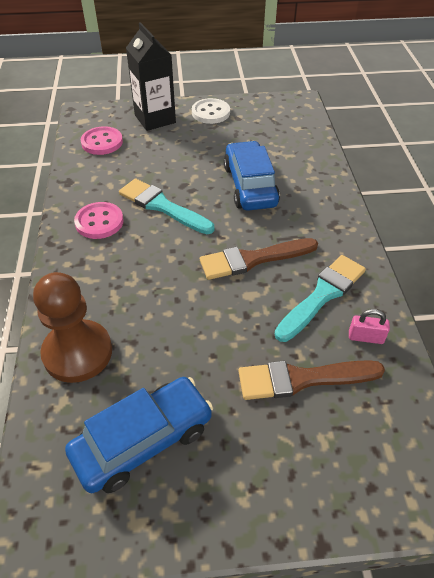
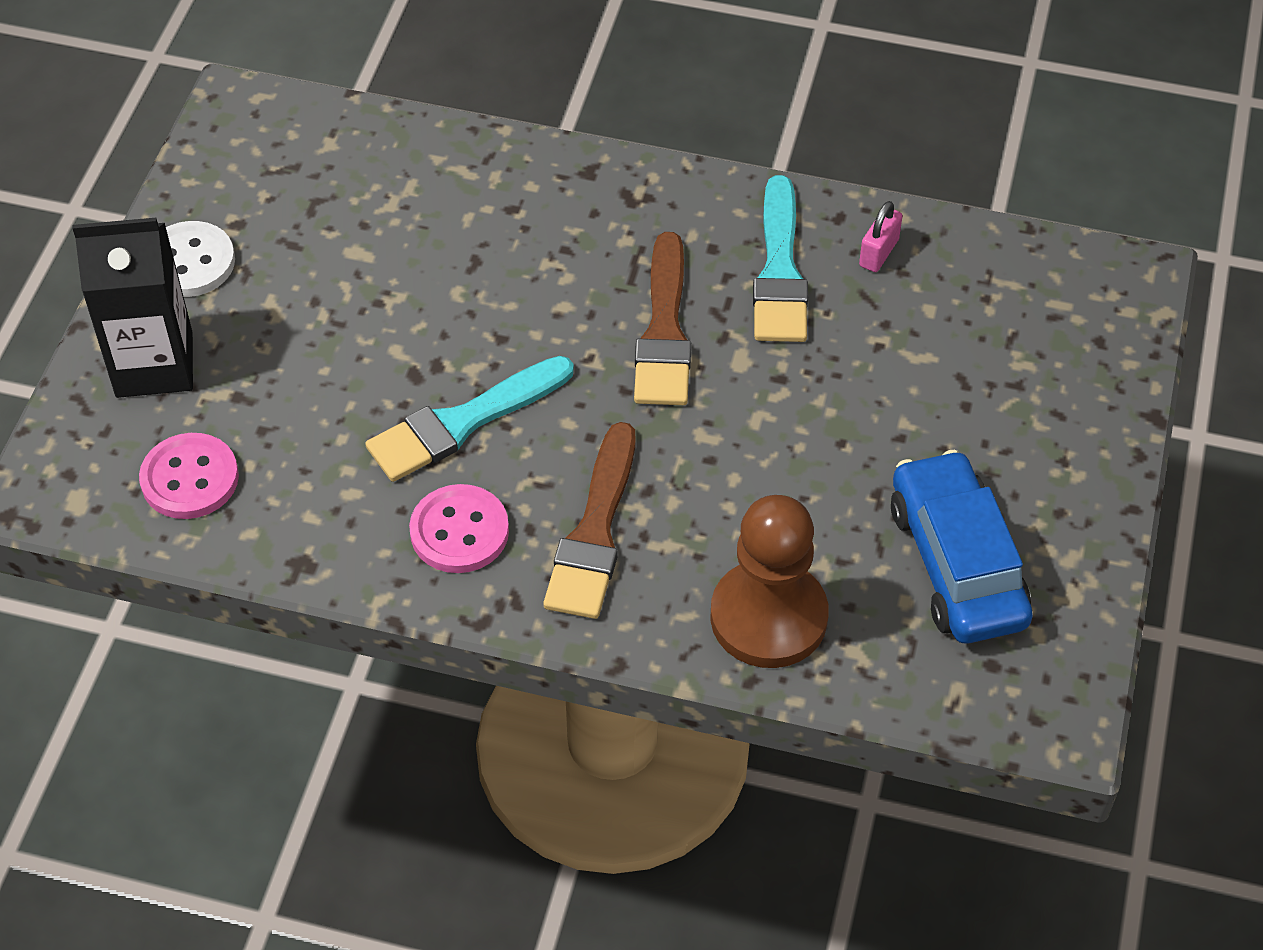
camera: 70 degrees left, 5 degrees up
blue car [224,141,280,211] -> none
brown brush [238,360,385,400] -> brown brush moved to [543,422,636,619]
turquoise brush [275,255,366,342] -> turquoise brush turned 150 degrees counterclockwise [753,175,808,342]

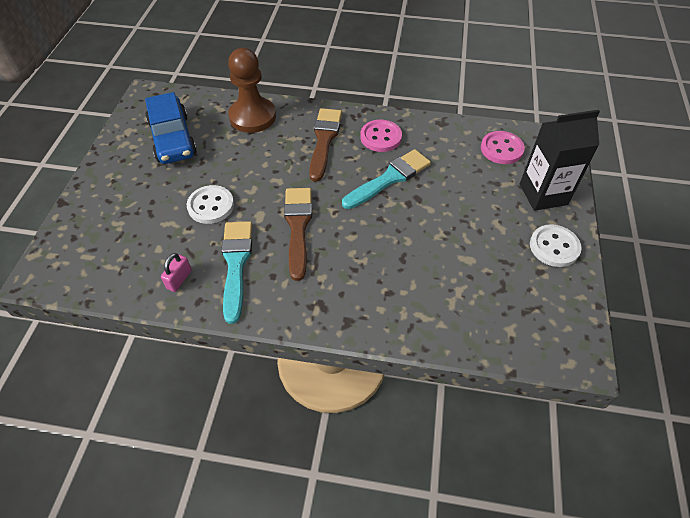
camera: 175 degrees right, 0 degrees up
none -> white button [187,185,234,224]

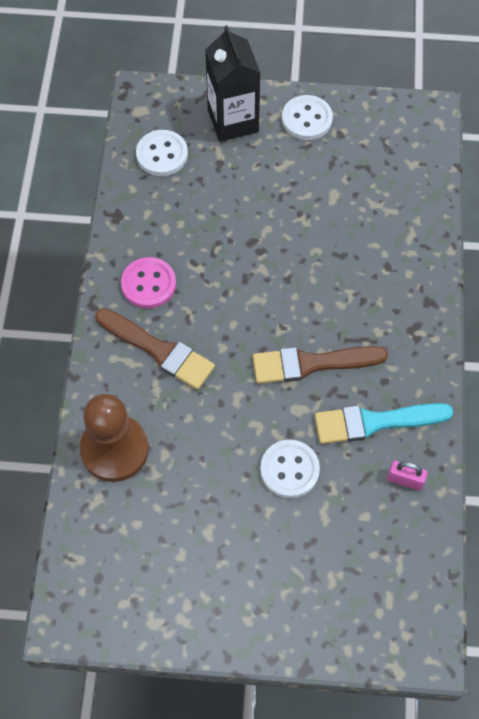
camera: 95 degrees left, 10 degrees up
blue car [145,92,197,164] -> none
brown brush [309,108,342,181] -> brown brush turned 150 degrees counterclockwise [95,308,215,390]
turquoise brush [342,149,431,209] -> none
pink button [481,131,525,164] -> white button [136,130,188,176]

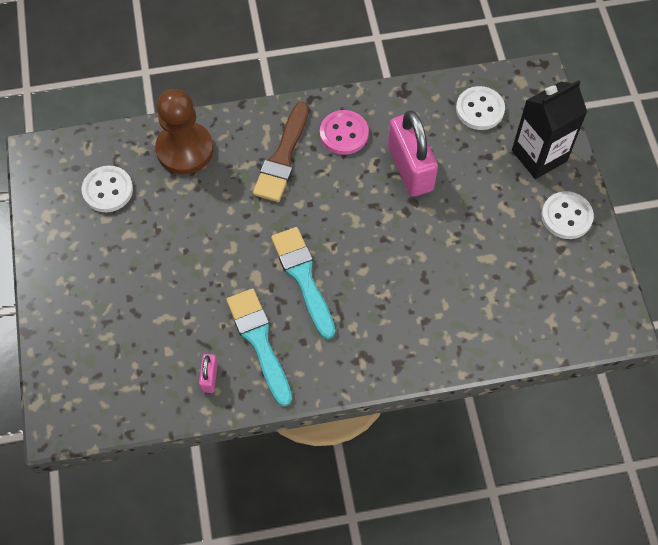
camera: 75 degrees right, 0 degrees up
brown brush [253,346,388,384] -> turquoise brush [271,227,335,339]
white button [260,440,320,498] -> white button moved to [82,166,133,212]
none -> pink padlock [388,111,438,197]

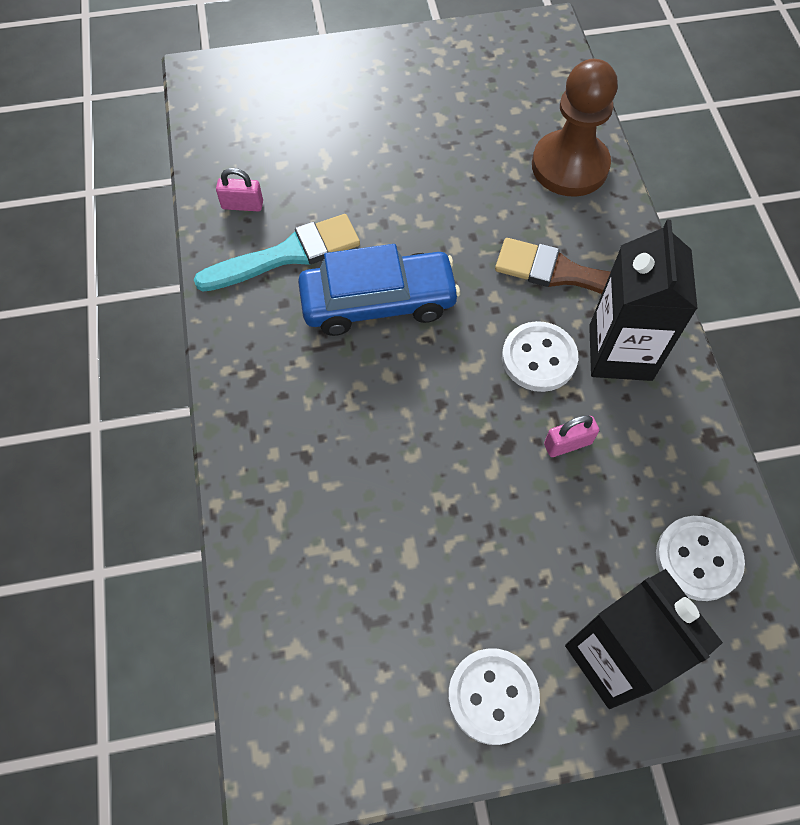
camera: 90 degrees right, 0 degrees up
white button [82,166,133,212] -> white button moved to [502,321,578,392]
turquoise brush [271,227,335,339] -> blue car [298,244,460,336]
pink button [320,110,369,155] -> black carton [589,220,698,381]
pink padlock [388,111,438,197] -> pink padlock [544,415,599,457], size x0.45

